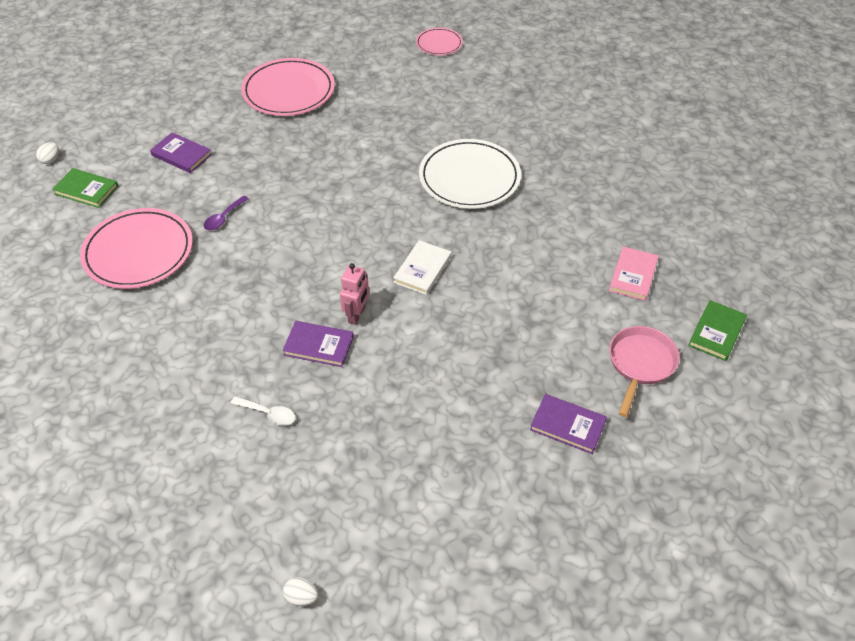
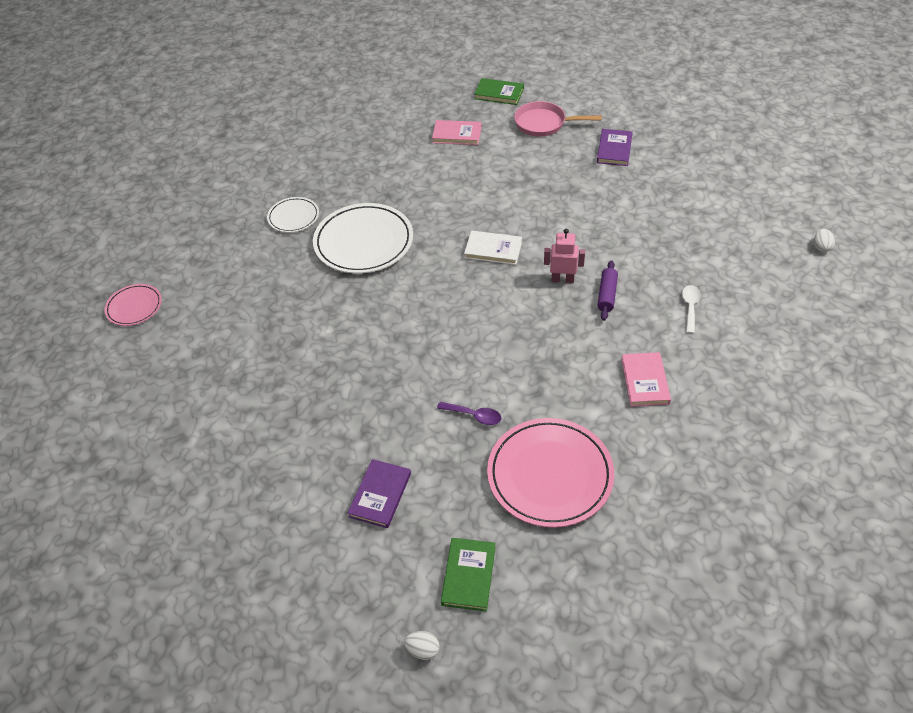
camera: 100 degrees left, 0 degrees up
pink plate [241,58,335,116] -> none
purple book [283,321,354,367] -> purple rolling pin [597,261,618,321]
none -> white plate [267,197,319,233]
none -> pink book [621,352,671,407]

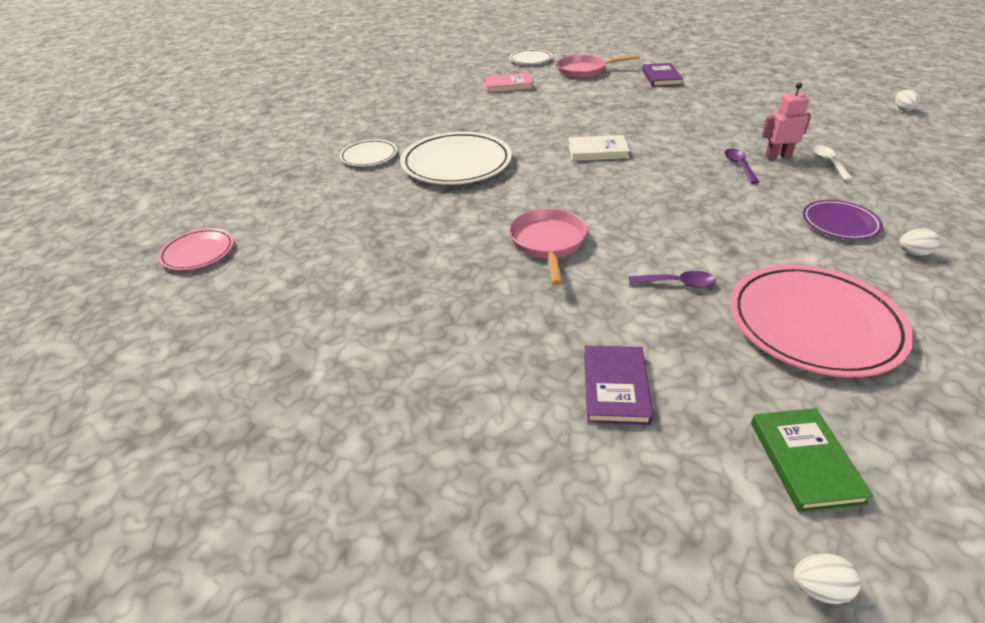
camera: 15 degrees left, 10 degrees down
green book [474,78,524,105] -> white plate [509,49,553,64]
pink robot [544,229,585,283] -> pink robot moved to [762,83,811,160]
purple rolling pin [597,261,618,321] -> purple spoon [725,148,759,184]
pink book [621,352,671,407] -> purple plate [802,200,883,240]
none -> pink pan [509,208,587,285]
none -> white egg [899,229,940,256]

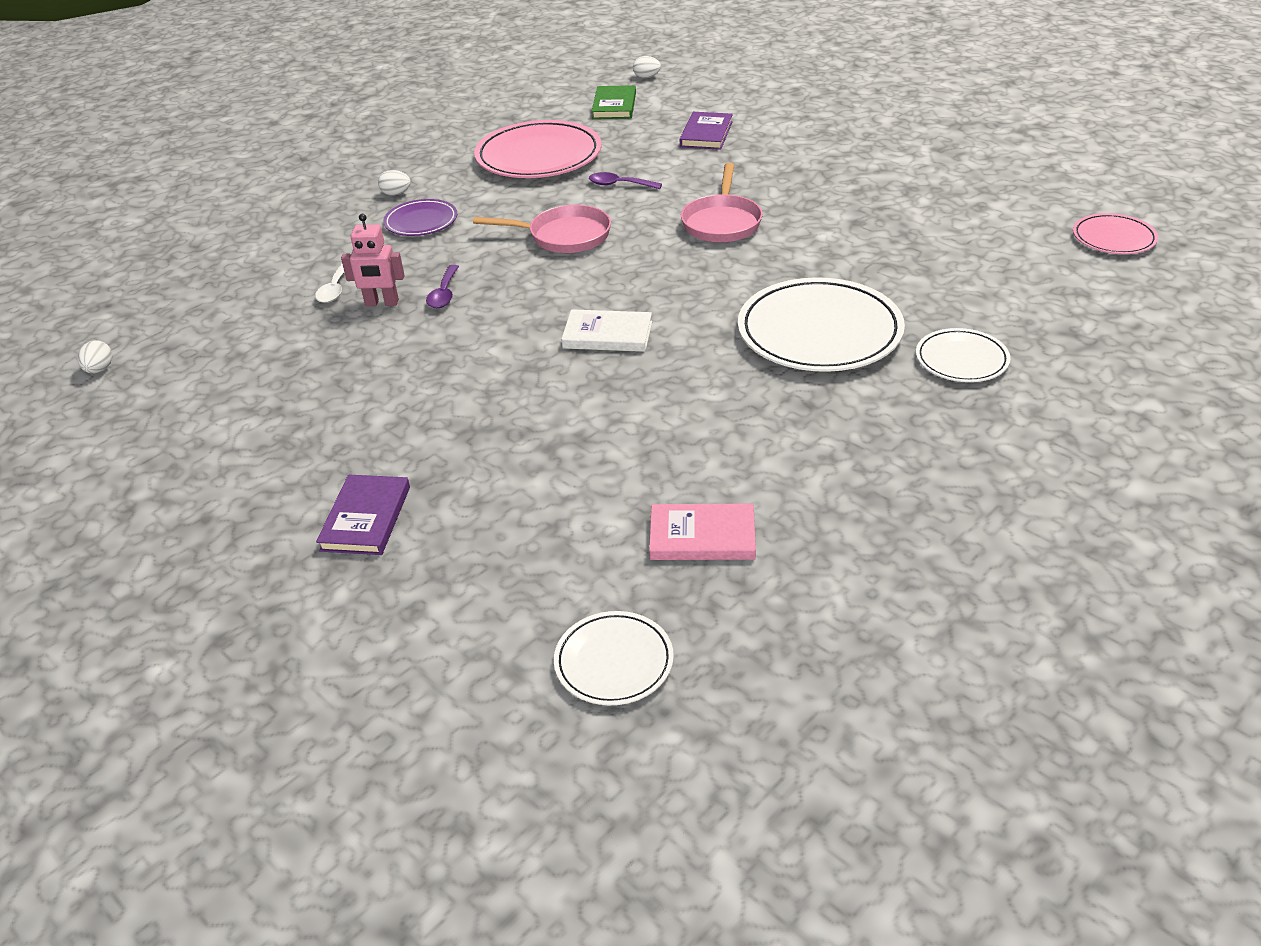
camera: 170 degrees left, 0 degrees up
pink pan [557,54,640,78] -> pink pan moved to [473,205,611,253]

